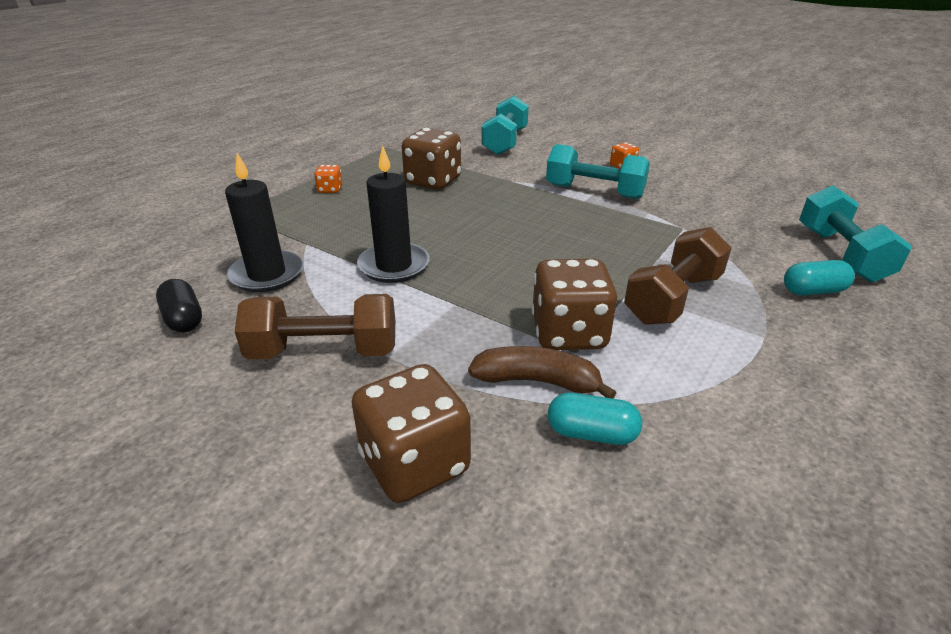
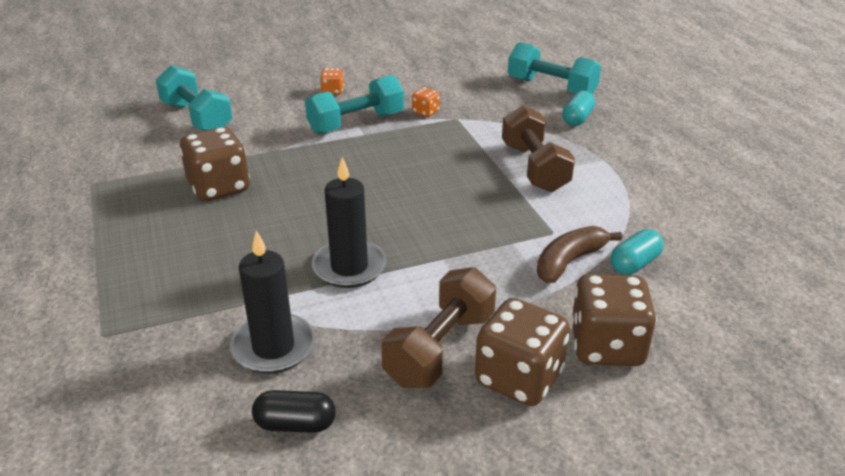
camera: 55 degrees left, 0 degrees up
orange dice [314,165,342,193] -> orange dice moved to [412,87,440,117]
brown dice [532,259,617,350] -> brown dice moved to [475,298,570,406]

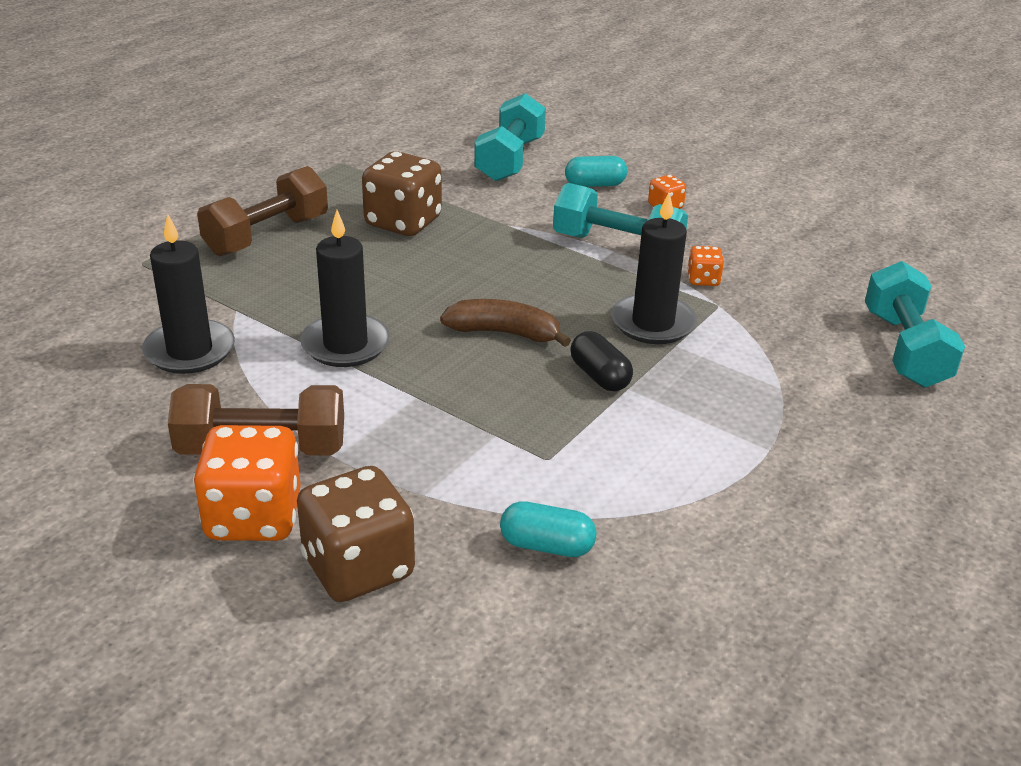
camera: 55 degrees right, 0 degrees up
black capsule [252,390,336,433] -> black capsule moved to [570,331,633,391]
brown dice [475,298,570,406] -> orange dice [193,425,301,541]
brown dumbbell [502,105,575,192] -> brown dumbbell moved to [197,166,328,256]
brown banana [537,226,622,283] -> brown banana moved to [440,299,571,347]
turquoise capsule [562,91,595,126] -> turquoise capsule moved to [565,156,627,187]
none -> black candle [611,192,697,344]

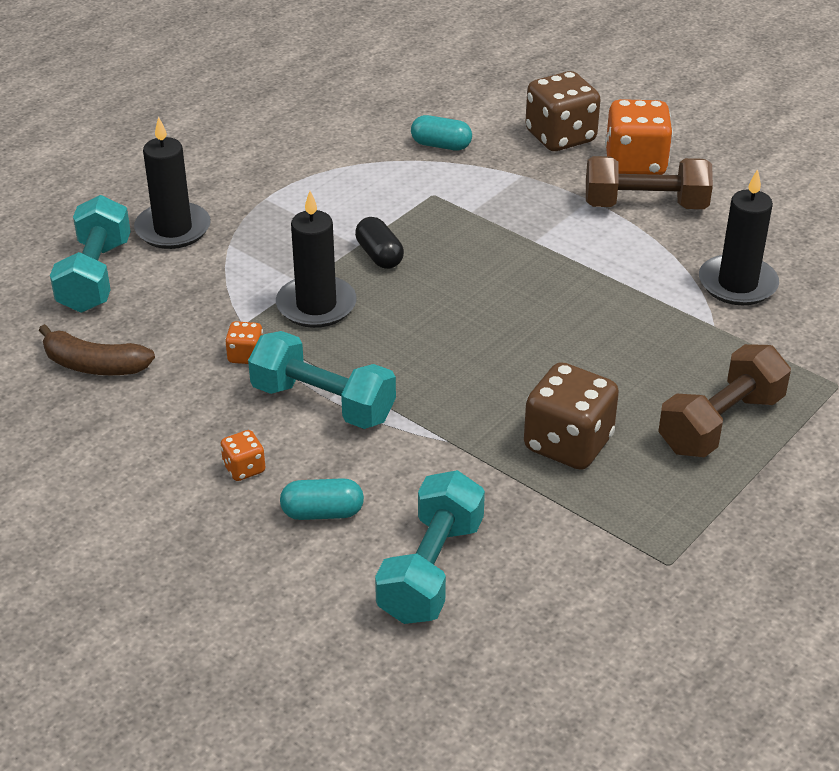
camera: 175 degrees left, 5 degrees up
black candle [300,210,390,367] -> black candle moved to [134,116,211,249]
brown banana [440,299,571,347] -> brown banana moved to [39,324,155,375]

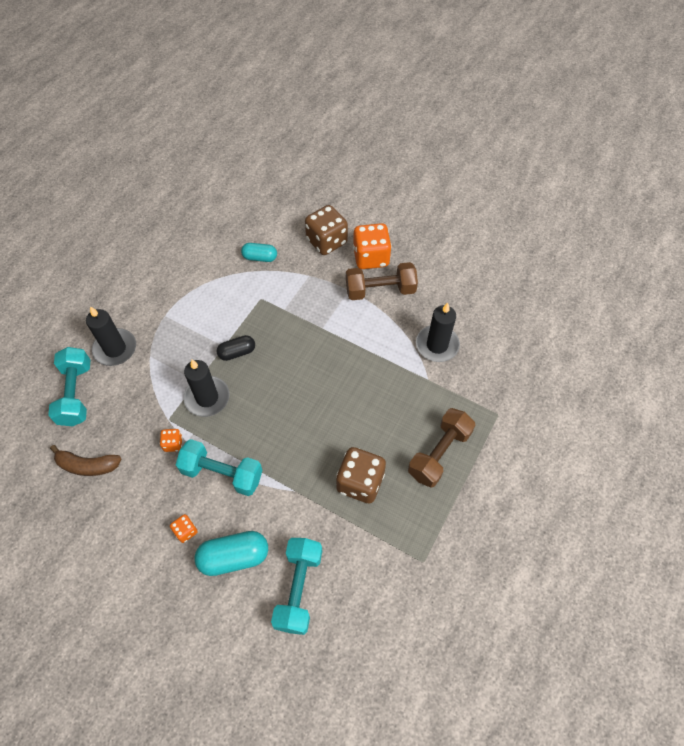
camera: 10 degrees left, 20 degrees up
turquoise capsule [280,478,364,520] -> turquoise capsule [194,531,268,576], size x1.58
black capsule [355,217,404,269] -> black capsule turned 75 degrees counterclockwise [217,335,255,361]

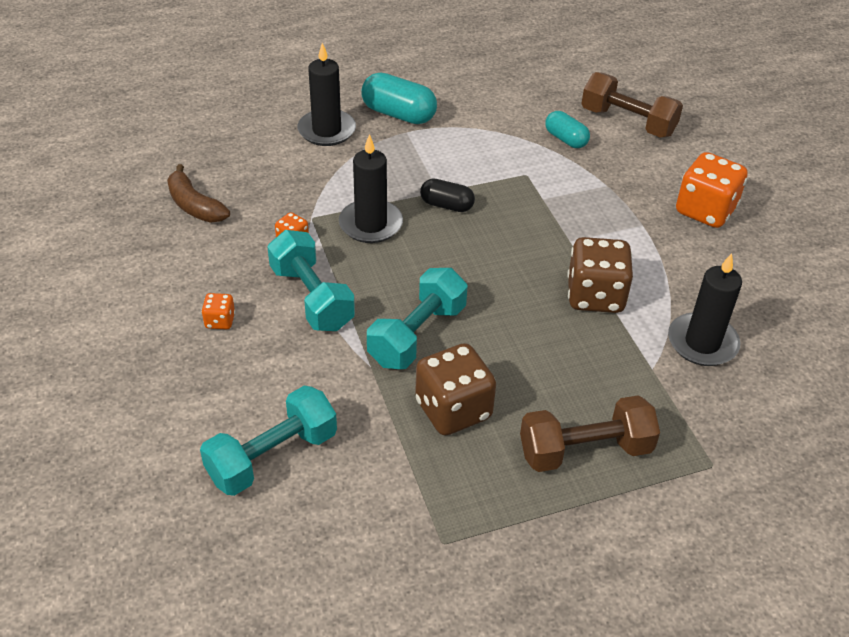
camera: 40 degrees right, 15 degrees down
turquoise dumbbell [48,347,90,426] -> turquoise dumbbell moved to [367,268,468,369]
turquoise capsule [194,531,268,576] -> turquoise capsule moved to [361,73,437,124]
brown dice [305,205,348,255] -> brown dice moved to [567,237,633,313]
brown dumbbell [346,262,418,300] -> brown dumbbell moved to [581,72,683,138]

